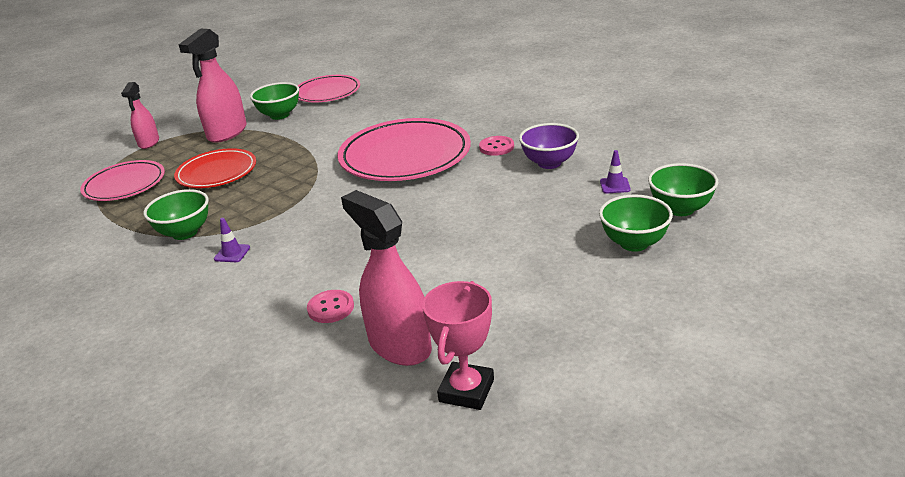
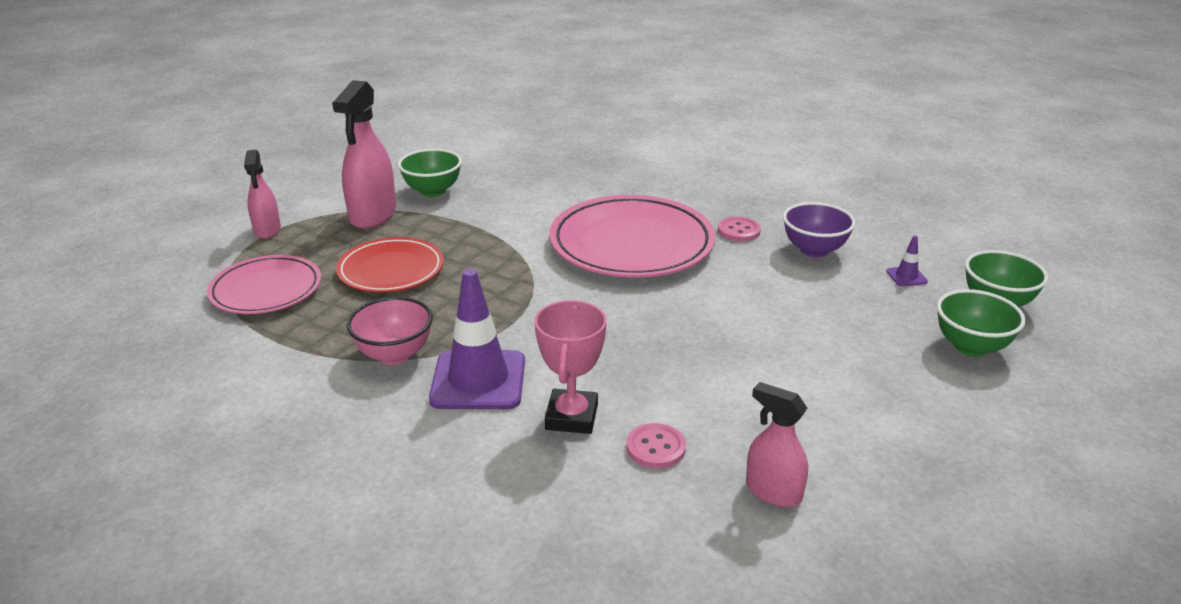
camera: 15 degrees left, 0 degrees up
green bowl [143,189,209,240] -> pink bowl [347,297,433,365]
purple traffic cone [214,218,250,262] -> purple traffic cone [429,269,525,409], size x2.35
pink plate [297,75,360,102] -> none
pink spray bottle [341,190,432,366] -> pink spray bottle [746,382,808,507], size x0.60
pink trophy [422,281,494,410] -> pink trophy moved to [534,300,606,434]

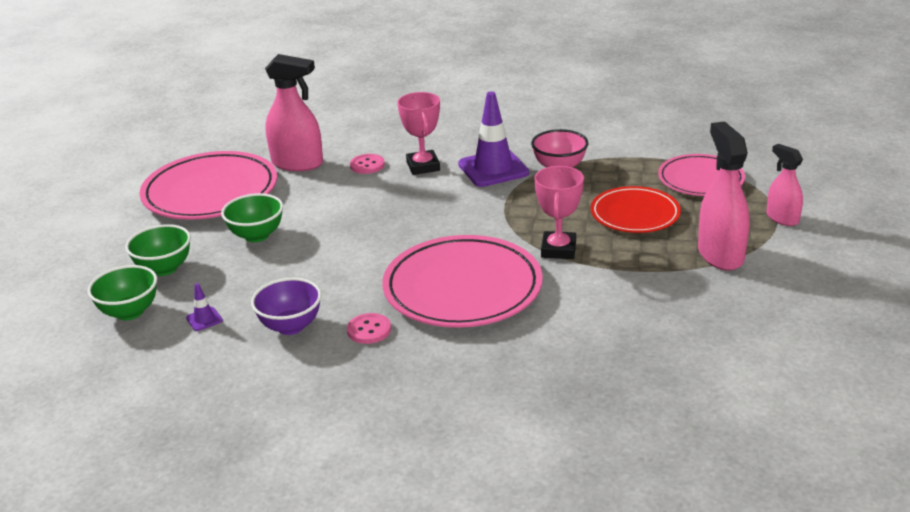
camera: 160 degrees right, 0 degrees up
green bowl [398,149,462,197] -> green bowl moved to [221,193,283,242]
pink spray bottle [746,382,808,507] -> pink spray bottle [265,54,323,171], size x1.66
none -> pink plate [140,151,277,220]
none -> pink trophy [535,166,584,259]

